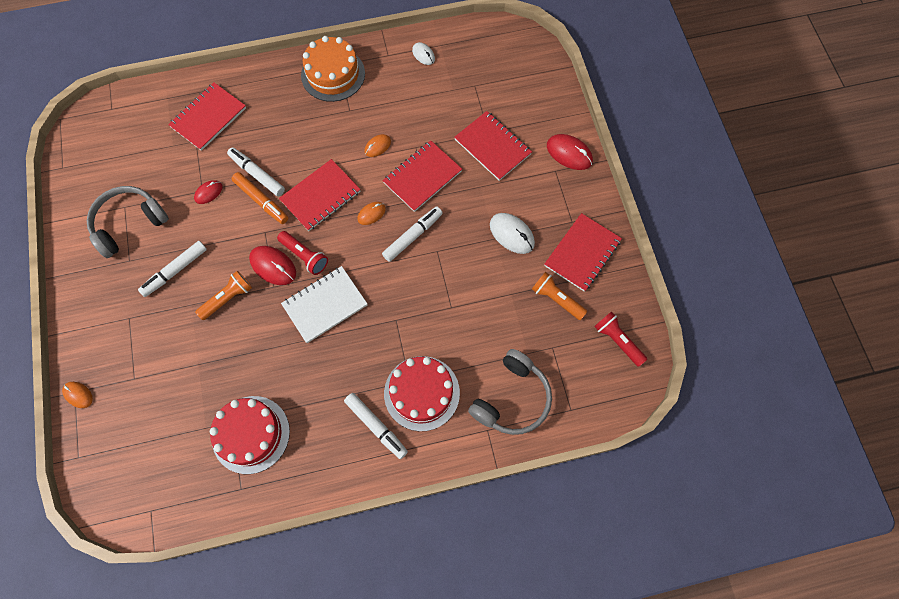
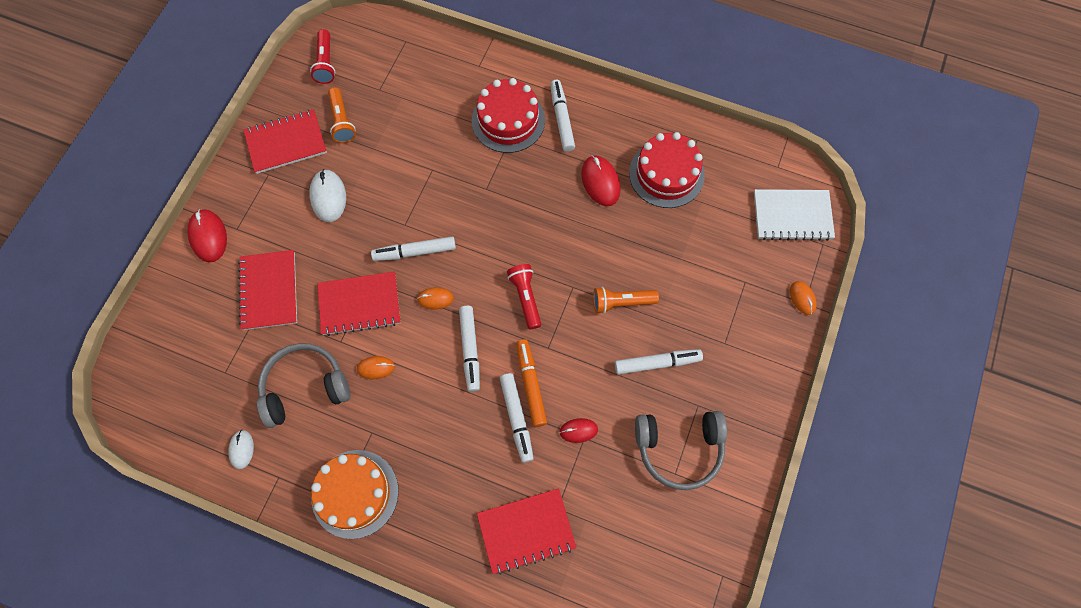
camera: 145 degrees left, 0 degrees up
red mouse [249,246,296,285] -> red mouse moved to [581,155,620,206]
red notebook [279,159,361,231] -> white marker [459,306,480,392]
white notebook [281,266,367,343] -> white notebook moved to [754,189,835,241]
grey headphones [468,349,552,435] -> grey headphones moved to [257,343,351,428]

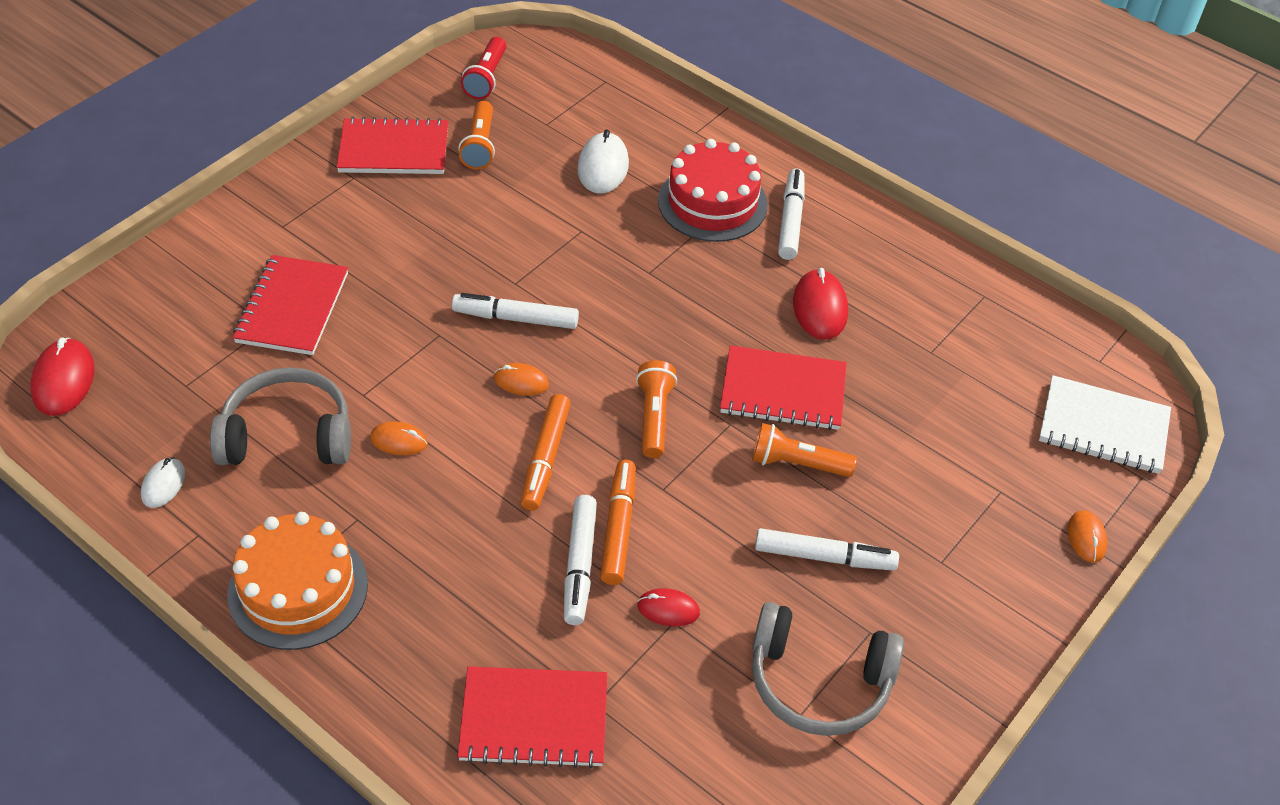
camera: 15 degrees right, 20 degrees down
red mouse [188,209,227,262] -> red mouse moved to [30,337,95,416]
white mouse [309,169,346,222] -> white mouse moved to [577,129,629,194]
red notebook [317,272,401,336] -> red notebook moved to [720,345,847,430]
white marker [459,306,480,392] -> orange marker [521,394,571,510]
red flashlight [507,264,541,329] -> orange flashlight [636,360,677,458]
red cake [629,132,705,208] -> none

